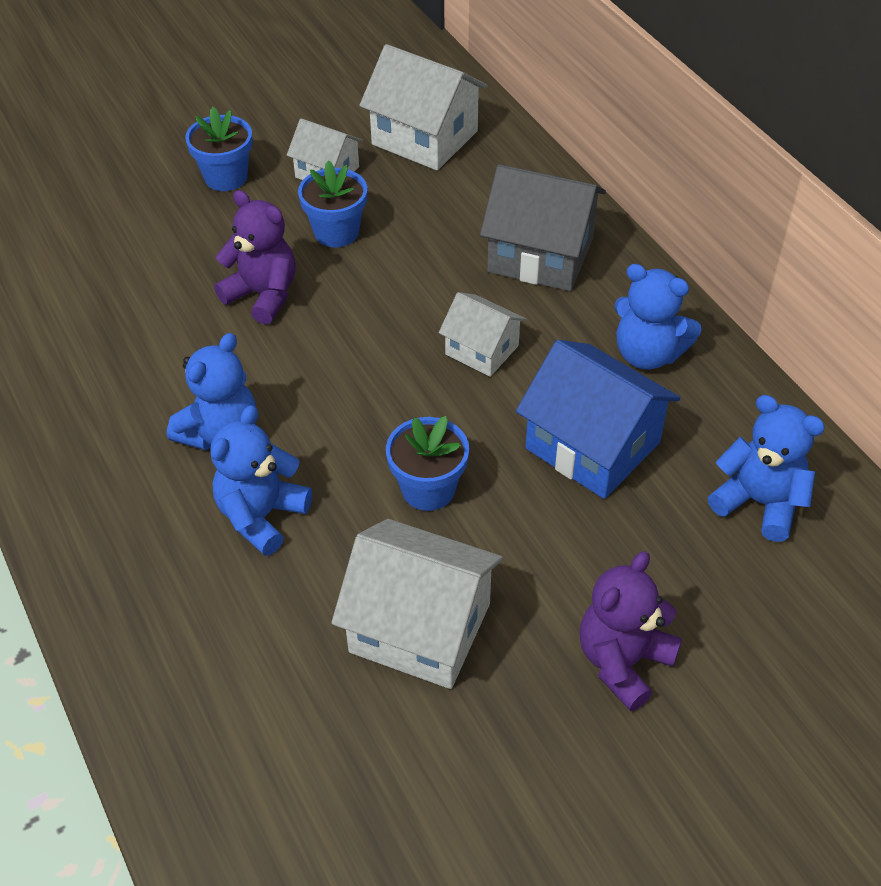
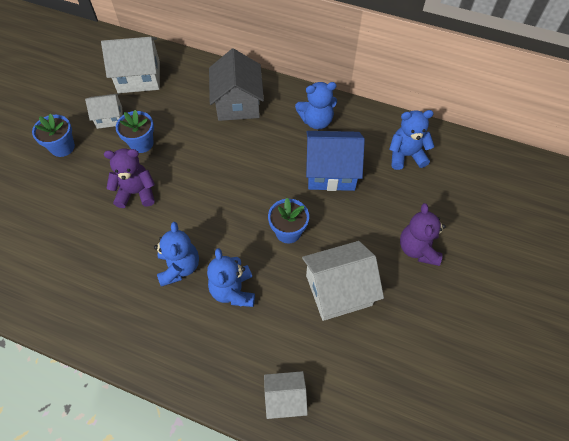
camera: 40 degrees left, 10 degrees up
white house [439,292,526,377] -> white house moved to [264,371,308,419]
grey house [480,164,606,291] -> grey house turned 75 degrees counterclockwise [209,48,264,121]

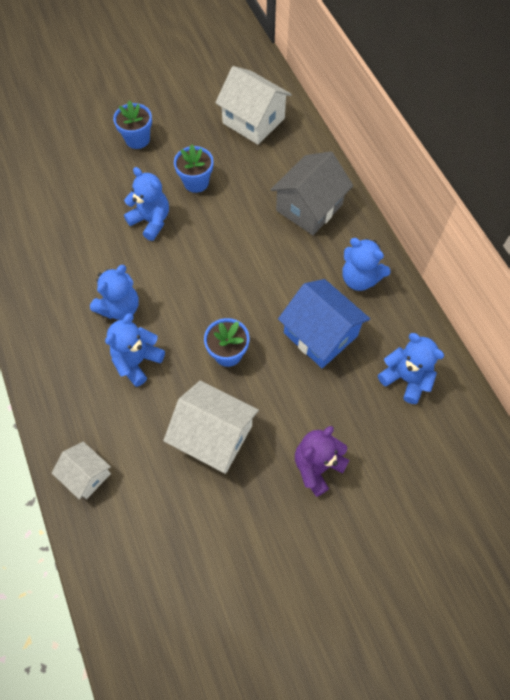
camera: 45 degrees right, 5 degrees up
white house [85,93,123,129] -> none
purple teddy bear [104,148,155,208] -> blue teddy bear [124,167,169,241]

